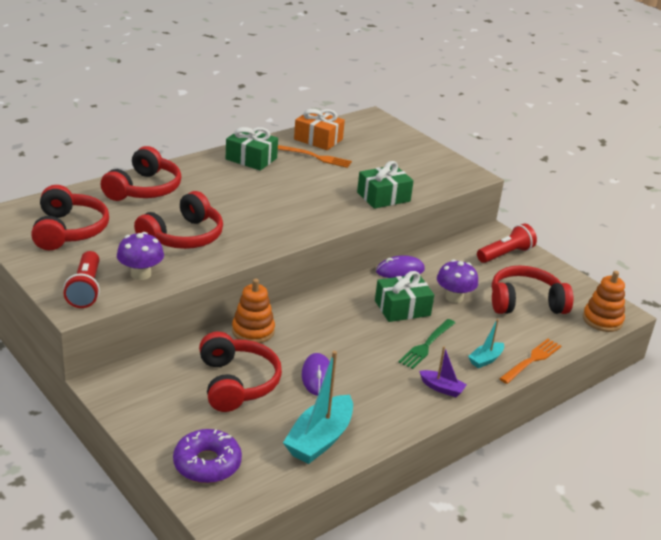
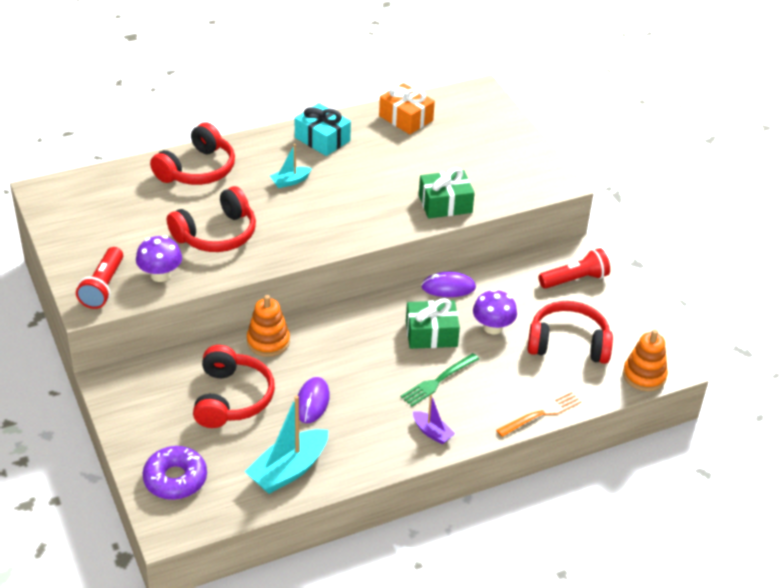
camera: 15 degrees right, 10 degrees up
red headphones [31,185,109,251] -> none
green gift [226,127,278,171] -> turquoise gift [295,103,351,156]
orange fork [278,145,352,168] -> none
turquoise boat [468,319,504,368] -> turquoise boat moved to [270,144,312,188]

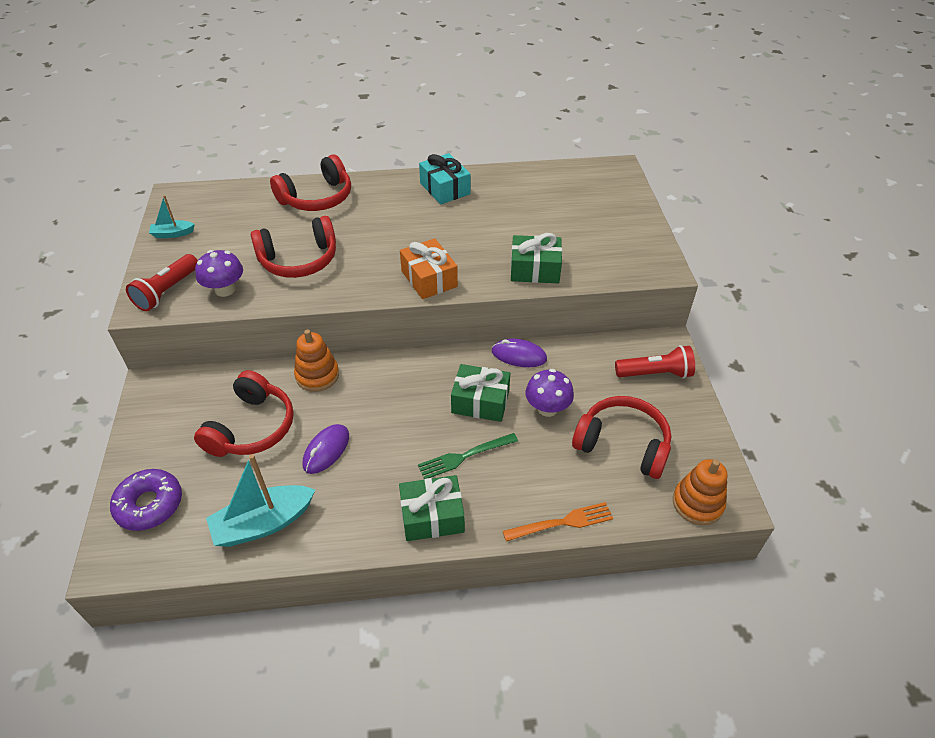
camera: 20 degrees right, 5 degrees up
turquoise boat [270,144,312,188] -> turquoise boat moved to [149,195,195,238]
orange gift [379,83,435,134] -> orange gift moved to [400,238,458,299]
purple boat [413,394,455,445] -> green gift [399,475,465,541]

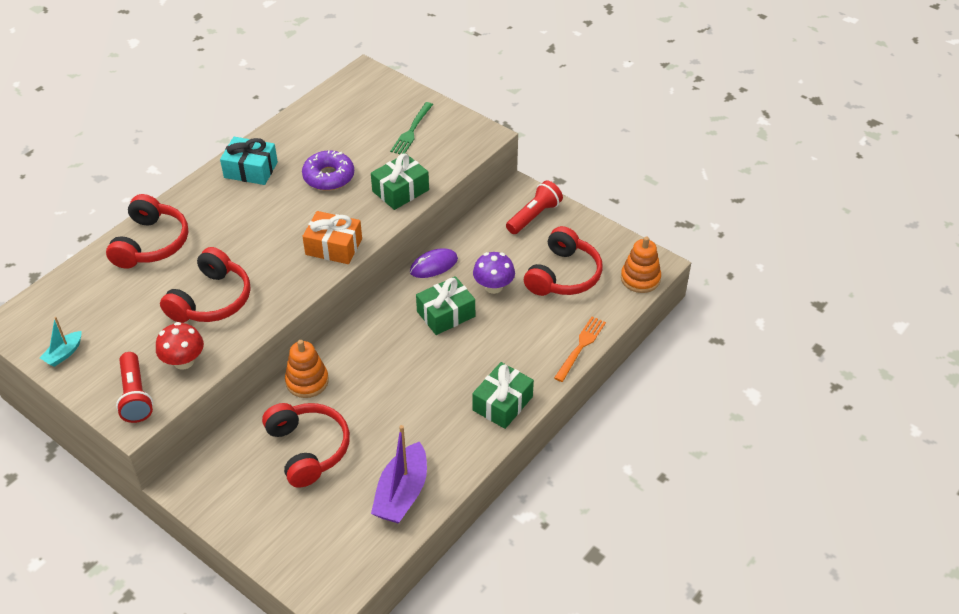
camera: 45 degrees left, 0 degrees up
purple donut [110,469,182,531] -> purple donut moved to [302,150,354,191]
purple mushroom [195,250,243,297] -> red mushroom [156,322,204,370]
turquoise boat [206,454,315,547] -> purple boat [371,425,427,524]
purple mouse [302,424,349,474] -> none
green fork [418,433,518,479] -> green fork moved to [390,102,433,154]
red headphones [572,396,671,479] -> red headphones turned 135 degrees clockwise [524,226,603,296]

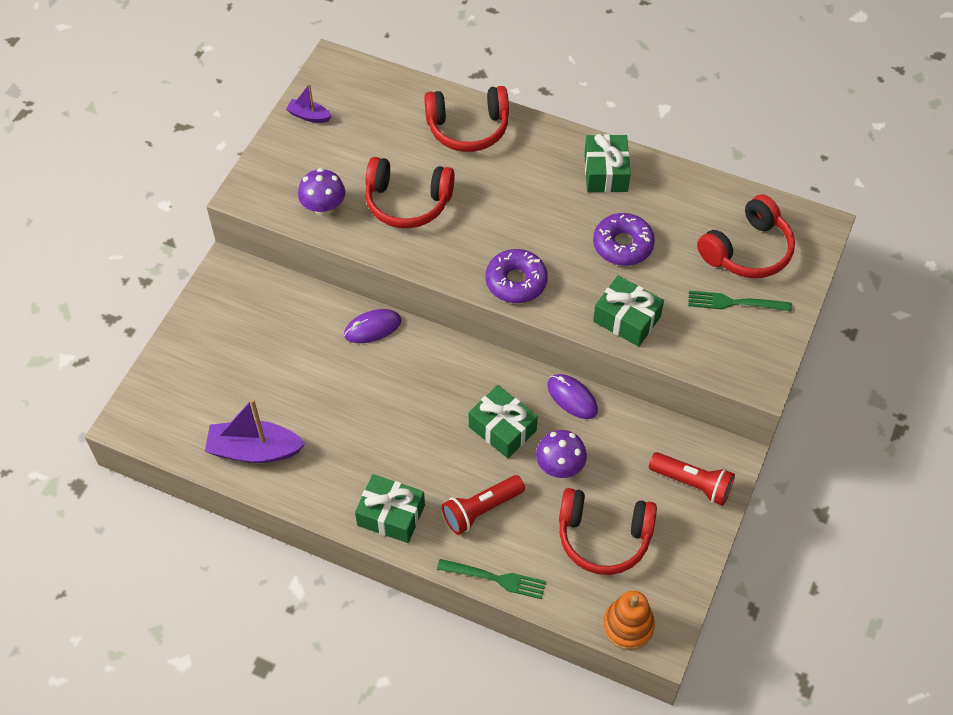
camera: 75 degrees right, 10 degrees up
turquoise boat [40,317,82,367] -> purple boat [286,84,331,123]
red flashlight [116,352,153,423] -> red flashlight moved to [442,475,525,535]
red mushroom [156,322,204,370] -> purple mushroom [298,168,345,216]
turquoise gift [220,137,278,185] -> green gift [584,134,631,193]
red headphones [262,403,350,488] -> red headphones moved to [697,195,795,278]
orange stacking toy [285,340,329,398] -> purple mouse [344,309,401,343]
orange gift [302,211,362,264] -> purple donut [486,249,548,303]
orange fork [554,317,606,382] -> green fork [437,559,546,599]

